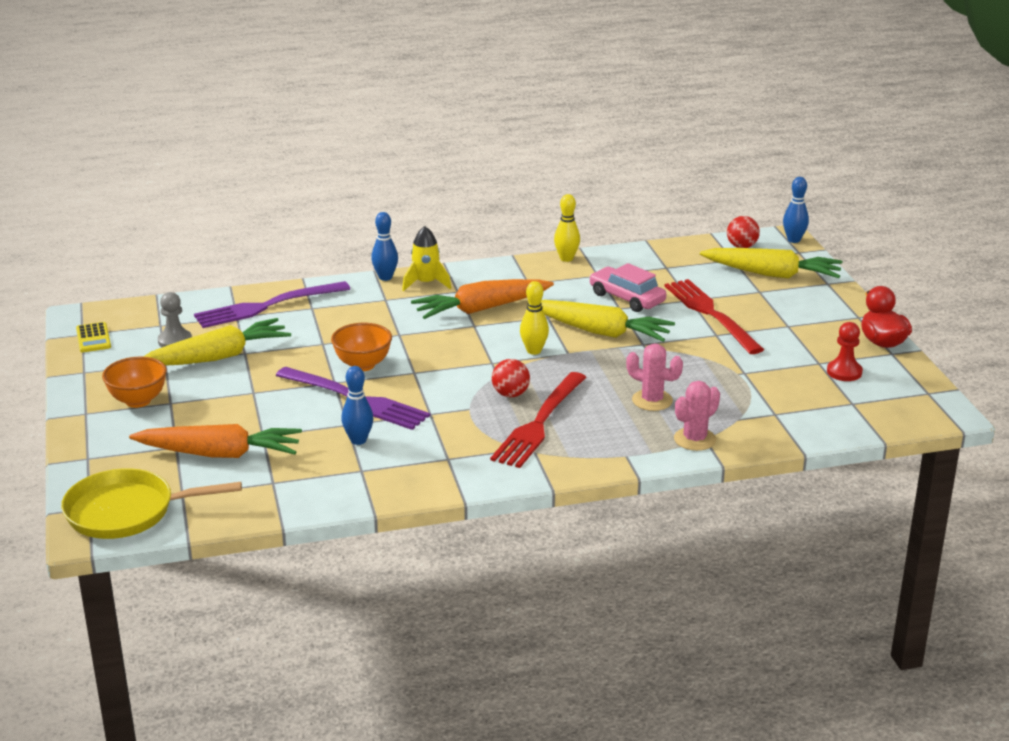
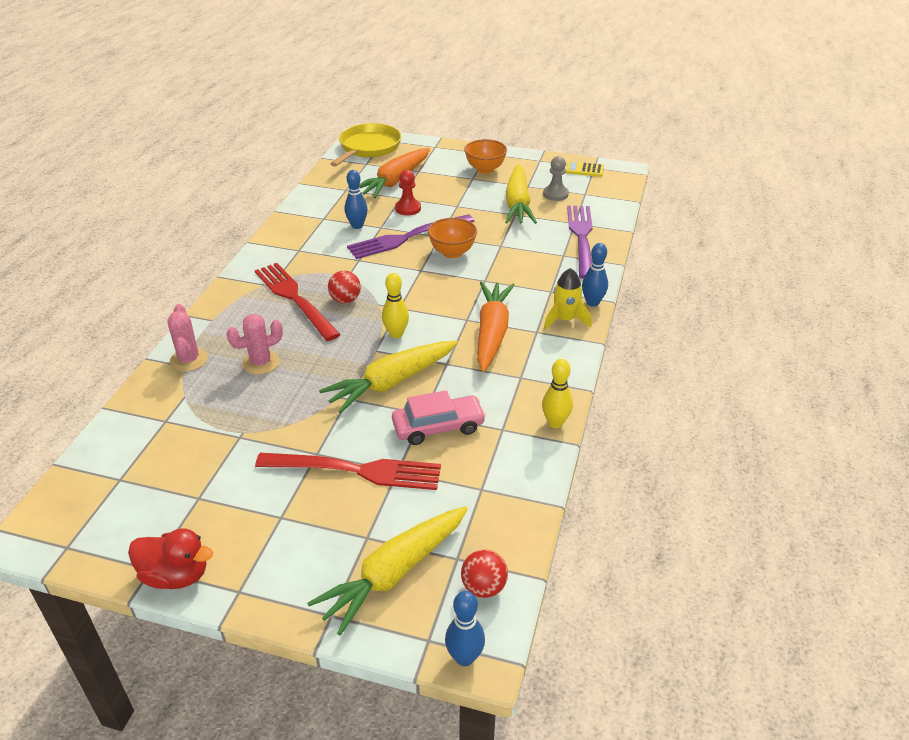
camera: 120 degrees right, 10 degrees up
red pawn [827,322,863,381] -> red pawn moved to [395,170,421,215]

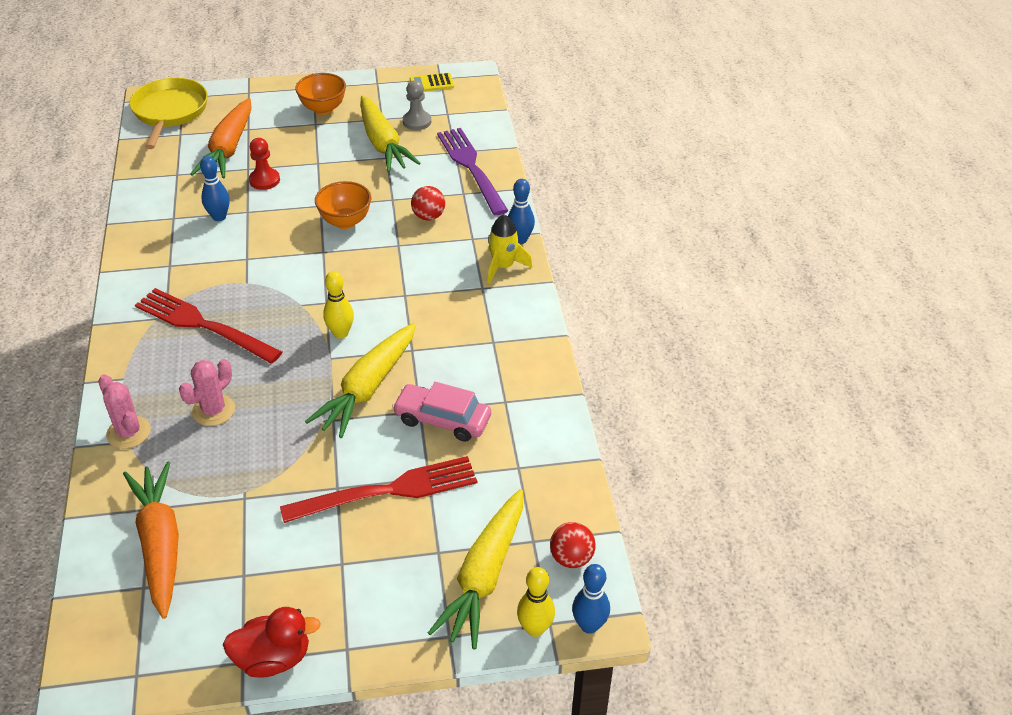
camera: 25 degrees left, 5 degrees up
red ball [328,271,361,303] -> red ball moved to [411,186,445,221]
purple fork [347,214,475,259] -> none
pink car [392,390,486,445] -> pink car turned 120 degrees counterclockwise [392,382,491,442]
orange carrot [477,281,514,372] -> orange carrot moved to [123,461,179,619]
yellow bowling pin [542,359,573,428] -> yellow bowling pin moved to [517,567,555,637]

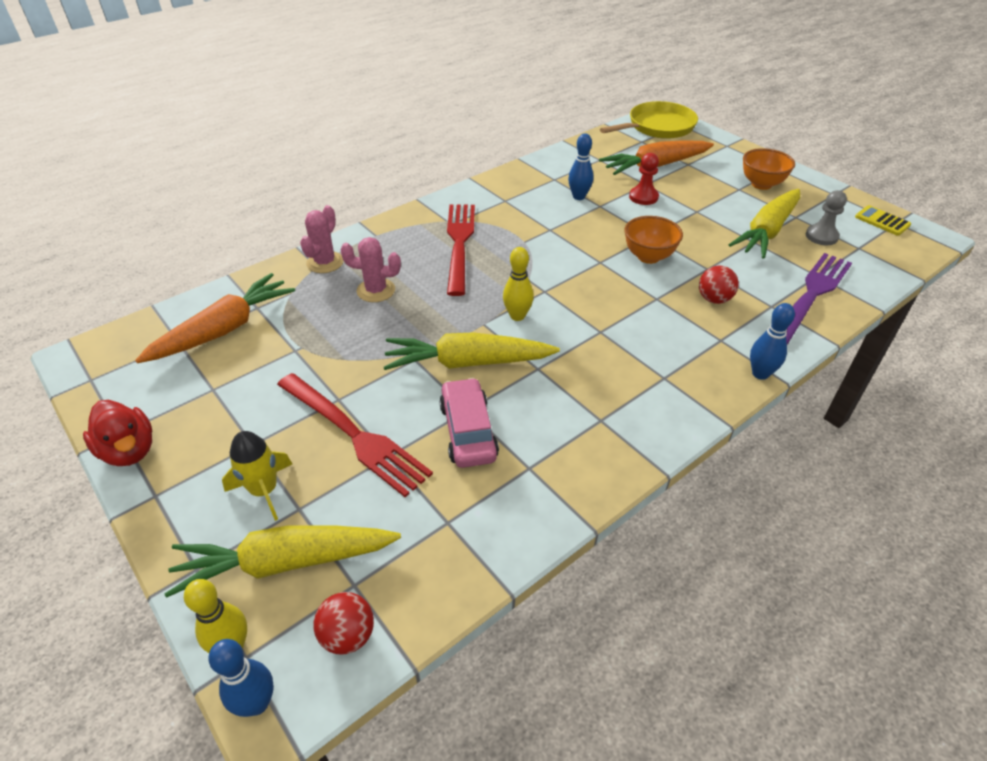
camera: 60 degrees right, 0 degrees up
yellow rocket [488,214,532,284] -> yellow rocket moved to [222,431,292,521]

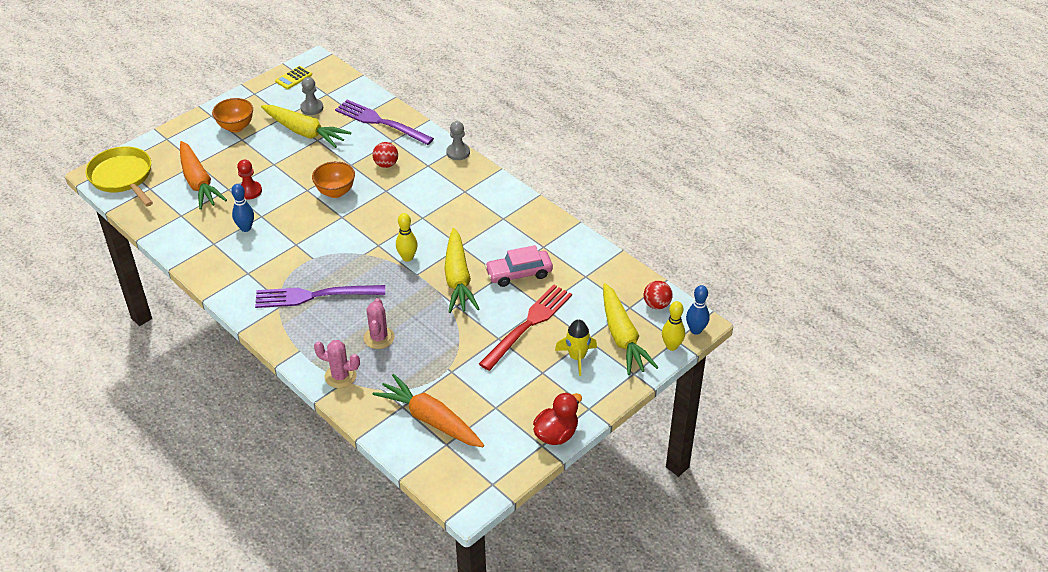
camera: 95 degrees left, 0 degrees up
red fork [447,205,475,296] -> purple fork [255,285,385,308]
blue bowling pin [750,303,795,380] -> grey pawn [446,121,470,160]

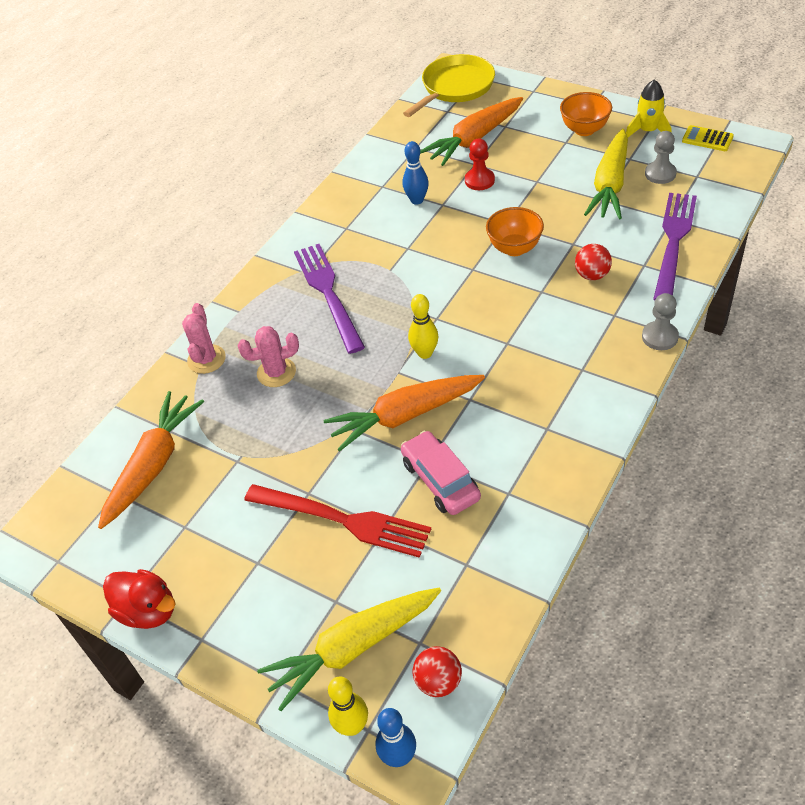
camera: 80 degrees right, 5 degrees up
yellow carrot [444,228,479,313] -> orange carrot [324,375,485,452]
yellow rocket [555,319,597,376] -> yellow rocket moved to [626,80,671,137]

